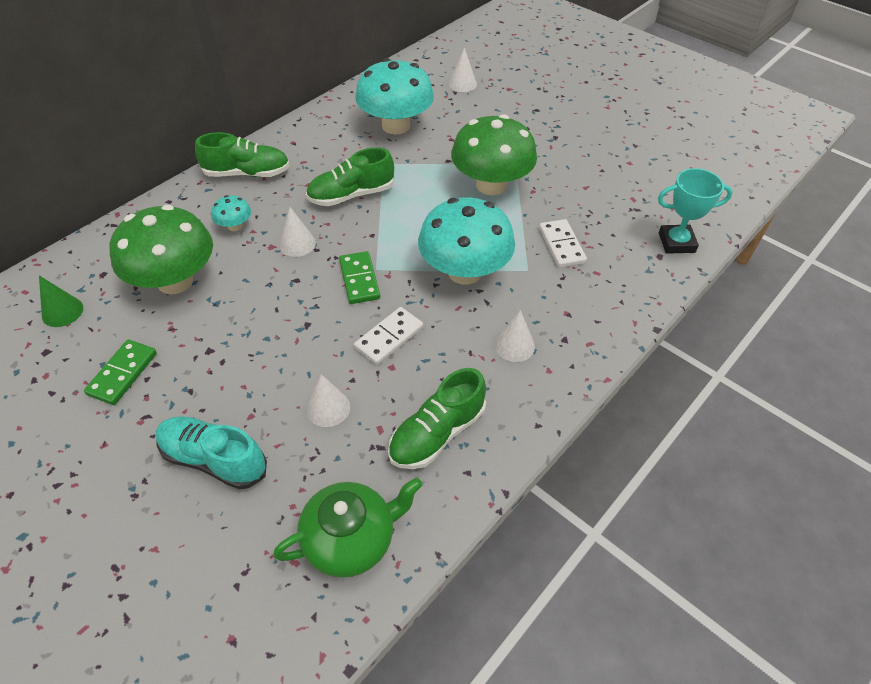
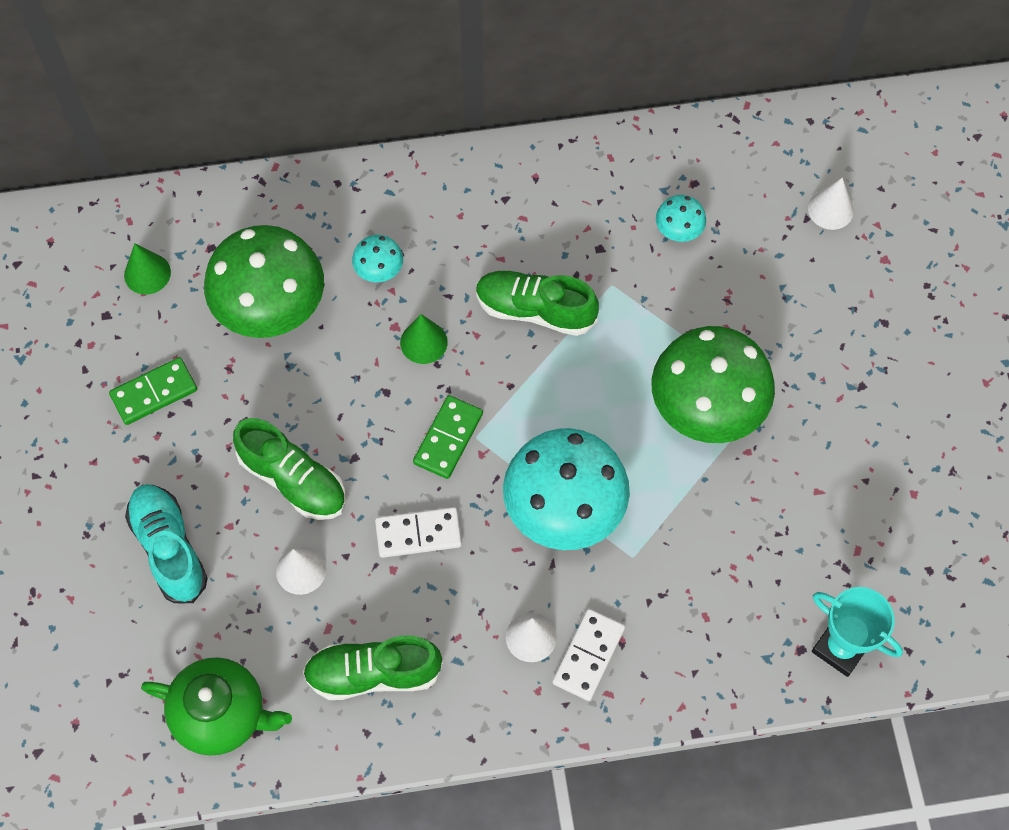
camera: 40 degrees right, 15 degrees up
green shoe [195,132,290,177] -> green shoe moved to [233,418,346,520]
white cone [279,207,316,257] -> green cone [400,314,448,364]
turquoise mushroom [355,58,434,135] -> turquoise mushroom [656,195,706,242], size x0.44
white domino [539,219,587,268] -> white domino moved to [552,609,625,701]

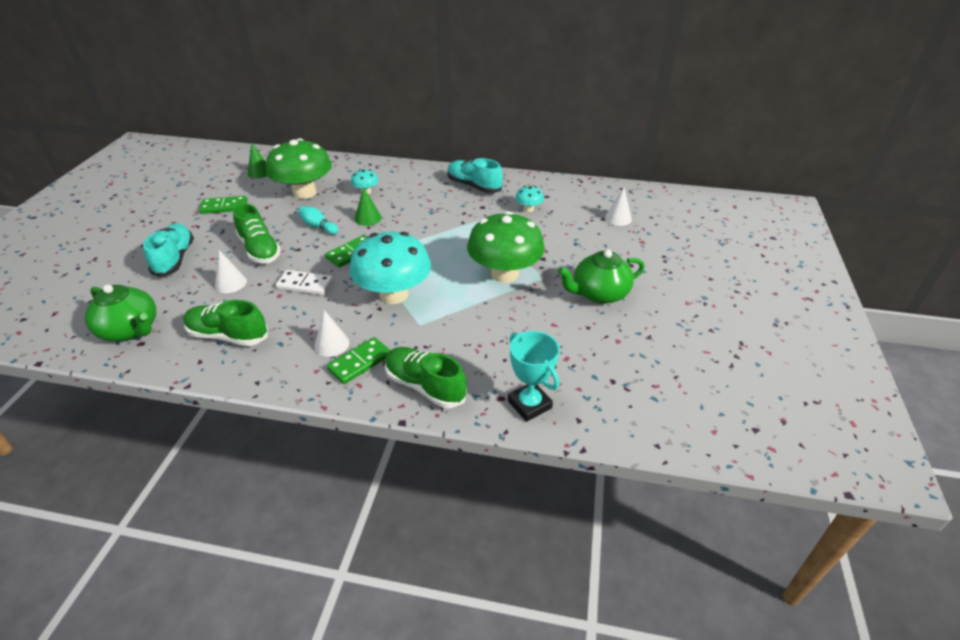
camera: 20 degrees right, 25 degrees down
green shoe [476,270,599,336] -> green shoe moved to [385,347,467,408]
white domino [552,609,625,701] -> green domino [327,337,390,384]
none -> turquoise bowling pin [298,206,338,235]
none -> turquoise shoe [447,158,503,193]
none -> green teapot [558,250,644,304]

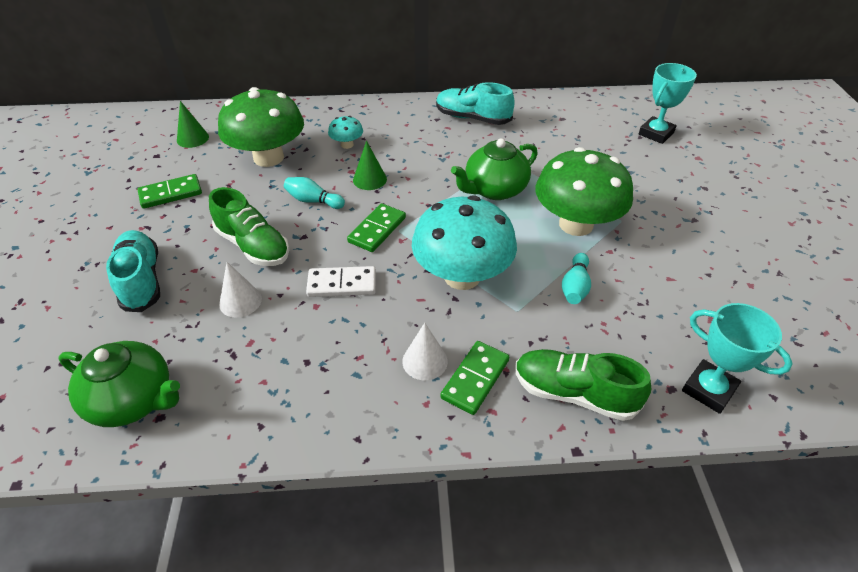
camera: 15 degrees left, 5 degrees up
green shoe [183,300,268,346] -> none
turquoise mushroom [515,186,544,212] -> none
green teapot [558,250,644,304] -> green teapot moved to [451,138,538,200]
white cone [605,187,632,226] -> turquoise trophy [639,63,697,144]
none -> turquoise bowling pin [562,253,591,304]

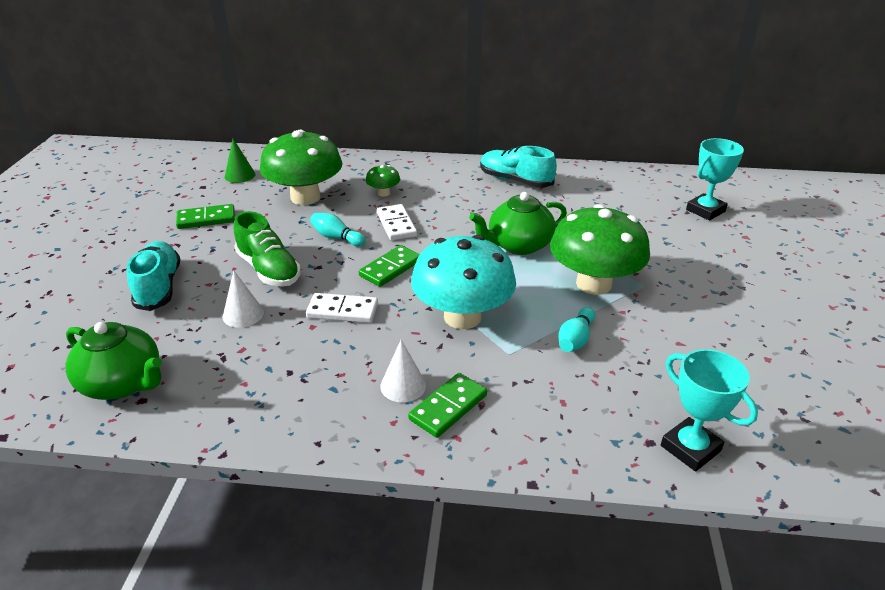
camera: 10 degrees right, 10 degrees down
turquoise mushroom [328,116,363,149] -> green mushroom [365,165,400,197]
green cone [353,141,387,190] -> white domino [377,204,417,241]
green shoe [515,349,651,421] -> none

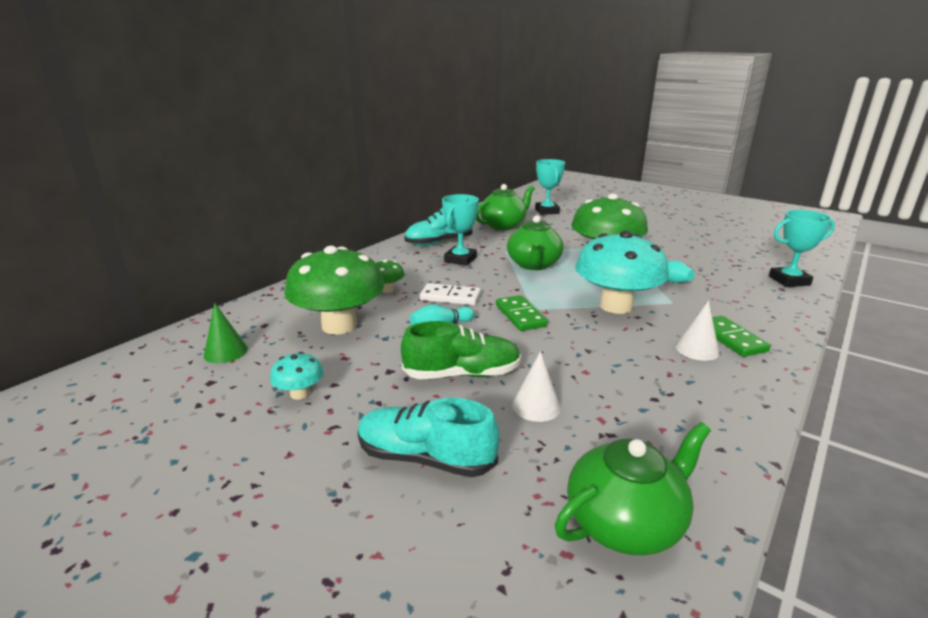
camera: 60 degrees left, 10 degrees down
green domino [176,204,235,229] -> turquoise mushroom [270,352,323,400]
white domino [306,293,378,323] -> none
none -> turquoise trophy [442,194,479,266]
none -> green teapot [476,184,535,230]

